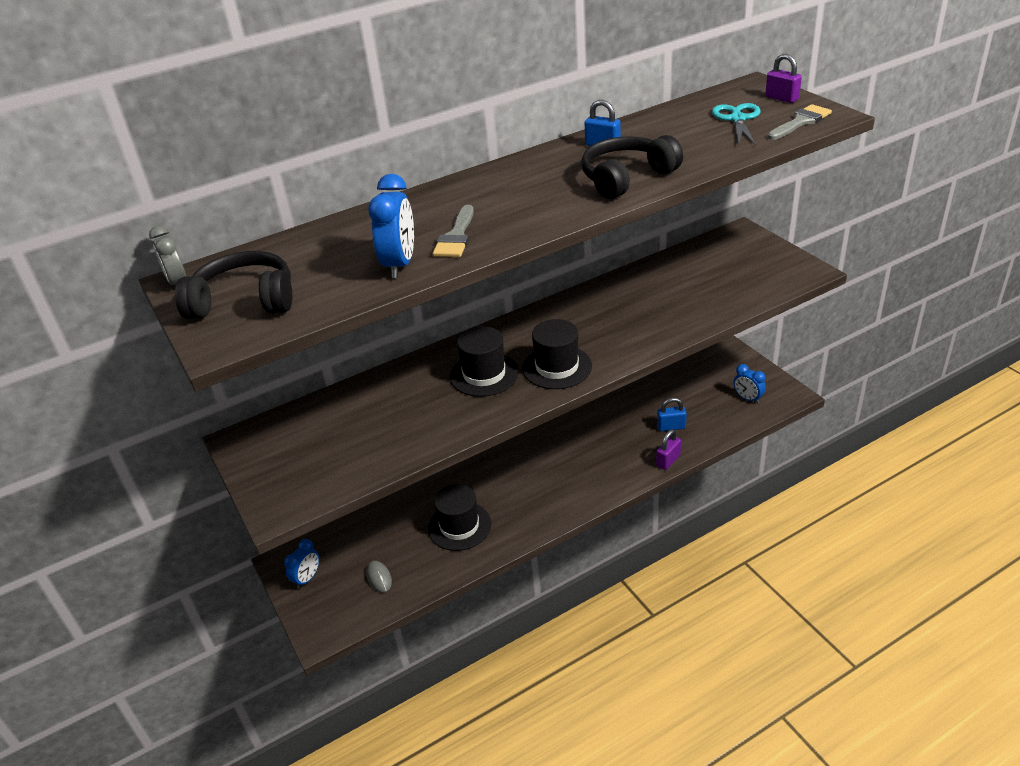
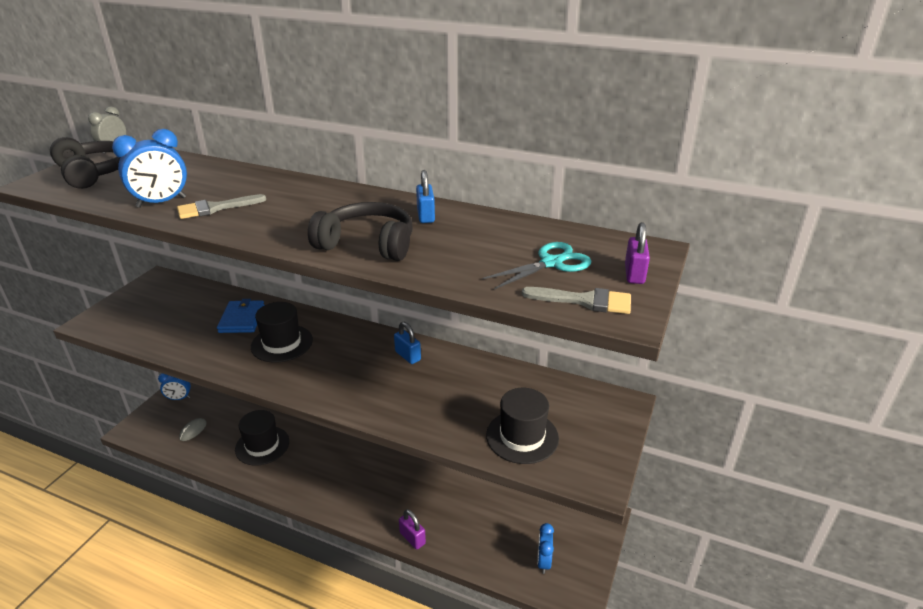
camera: 50 degrees right, 5 degrees down
black hat [522,319,592,389] -> black hat moved to [486,388,559,464]
purple padlock [656,429,681,470] -> purple padlock turned 45 degrees clockwise [399,509,426,549]
blue padlock [657,398,687,431] -> blue padlock moved to [394,322,421,364]
none -> blue wallet [217,299,264,333]

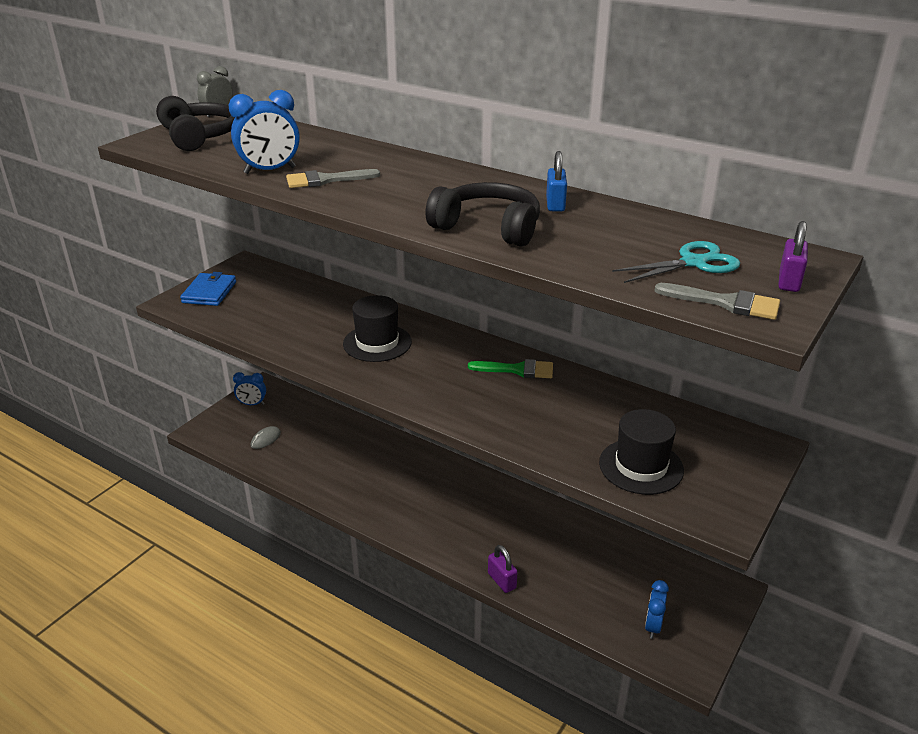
camera: 10 degrees right, 0 degrees up
blue wallet [217,299,264,333] -> blue wallet moved to [180,272,236,306]
black hat [235,410,289,466] -> none
blue padlock [394,322,421,364] -> green brush [468,359,553,378]

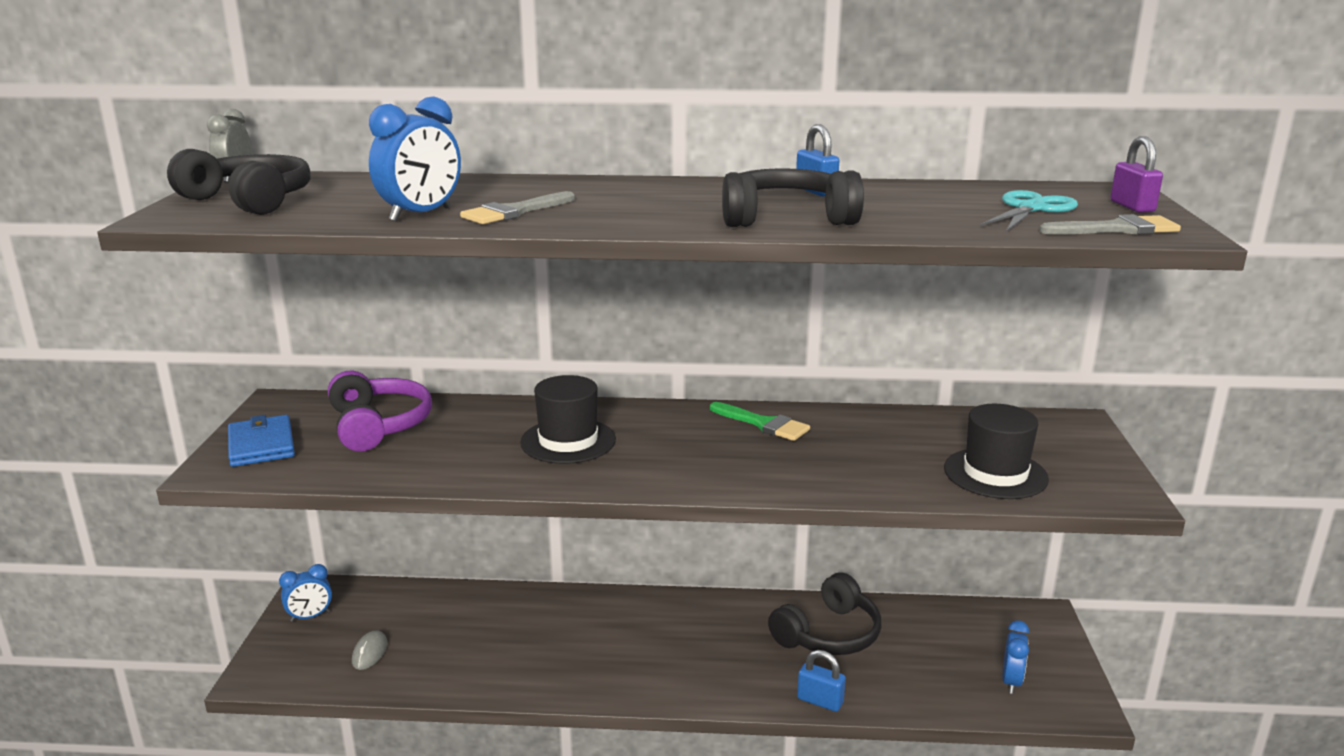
camera: 30 degrees left, 10 degrees down
green brush [468,359,553,378] -> green brush turned 60 degrees clockwise [710,402,810,441]
purple padlock [488,545,517,593] -> blue padlock [797,650,846,712]
blue clock [645,580,669,639] -> blue clock turned 150 degrees counterclockwise [1002,620,1029,694]
none -> purple headphones [328,371,432,452]
none -> black headphones [768,572,881,655]

